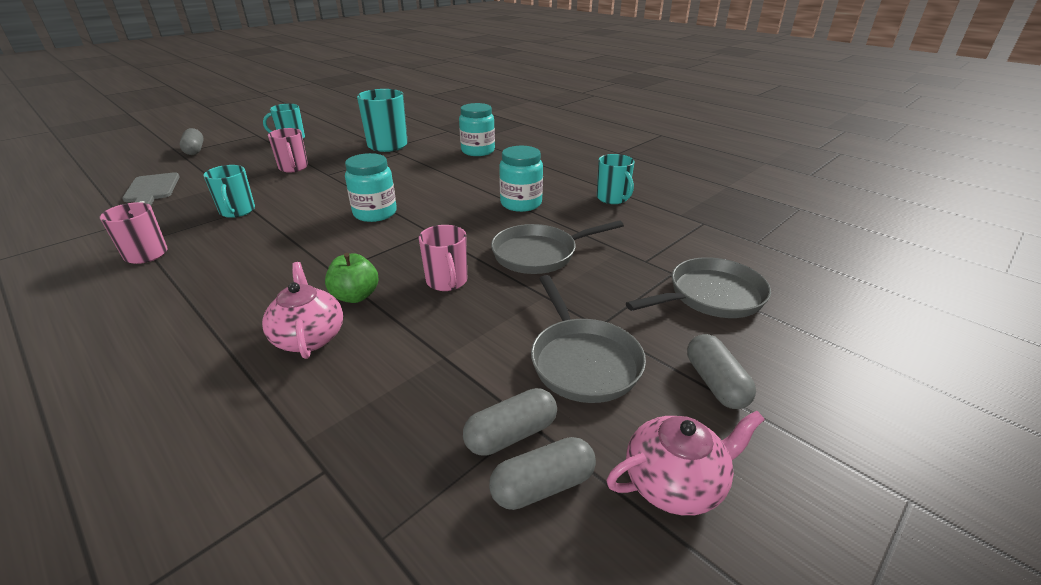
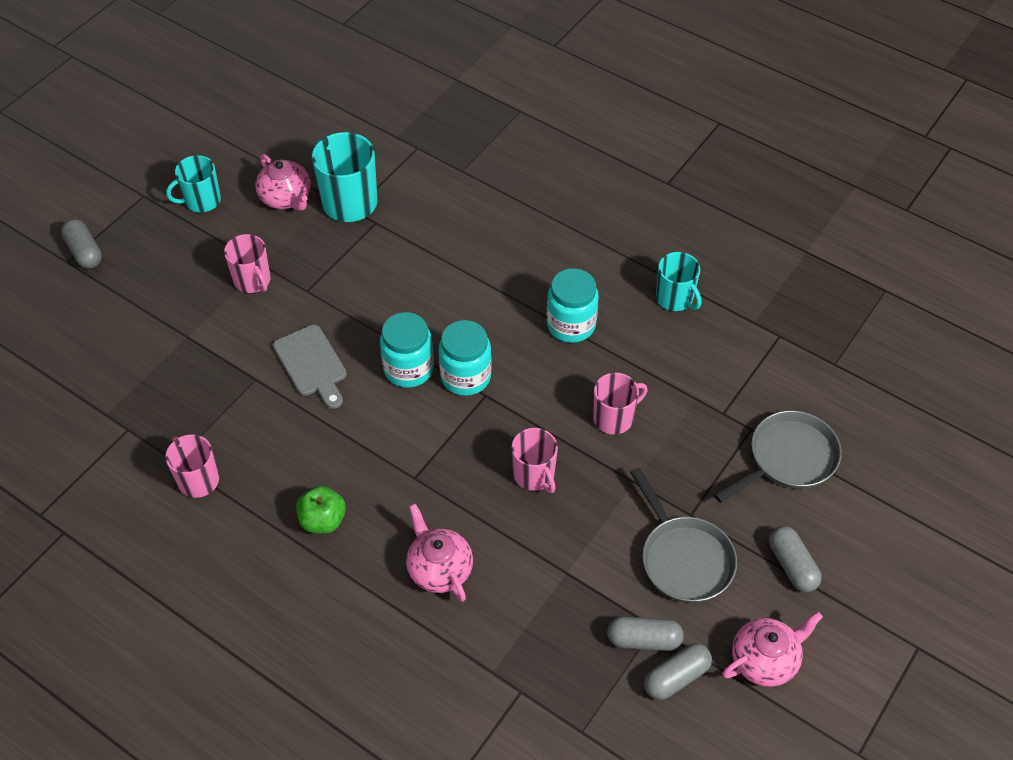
camera: 10 degrees left, 20 degrees up
grey cutting board [122,172,179,206] -> grey cutting board moved to [273,325,347,409]
turquoise mug [203,165,255,218] -> none
green apple [325,253,378,303] -> green apple moved to [296,486,346,534]
turquoise jar [459,103,495,156] -> turquoise jar moved to [439,320,492,396]
grey capsule [463,388,557,456] -> grey capsule turned 45 degrees clockwise [607,617,684,651]
grey pan [491,220,624,274] -> pink mug [593,373,648,435]
none -> pink teapot [255,154,311,211]

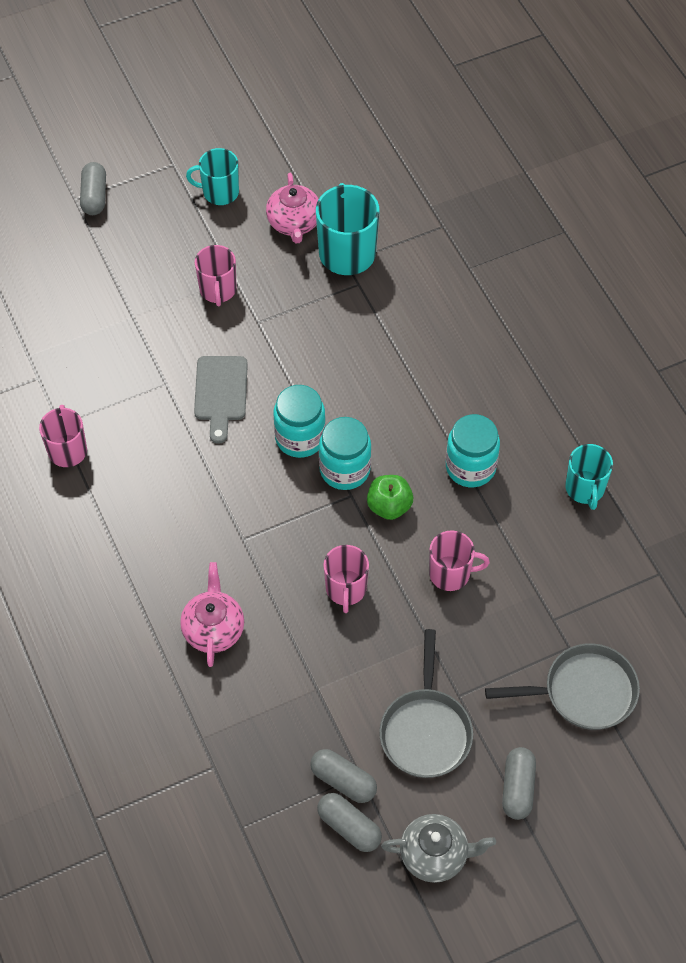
camera: 30 degrees right, 5 degrees up
green apple [296,486,346,534] -> green apple moved to [367,475,413,520]
grey capsule [644,643,712,700] -> grey capsule turned 45 degrees clockwise [317,793,382,852]
pink teapot [722,612,823,687] -> grey teapot [381,814,496,883]

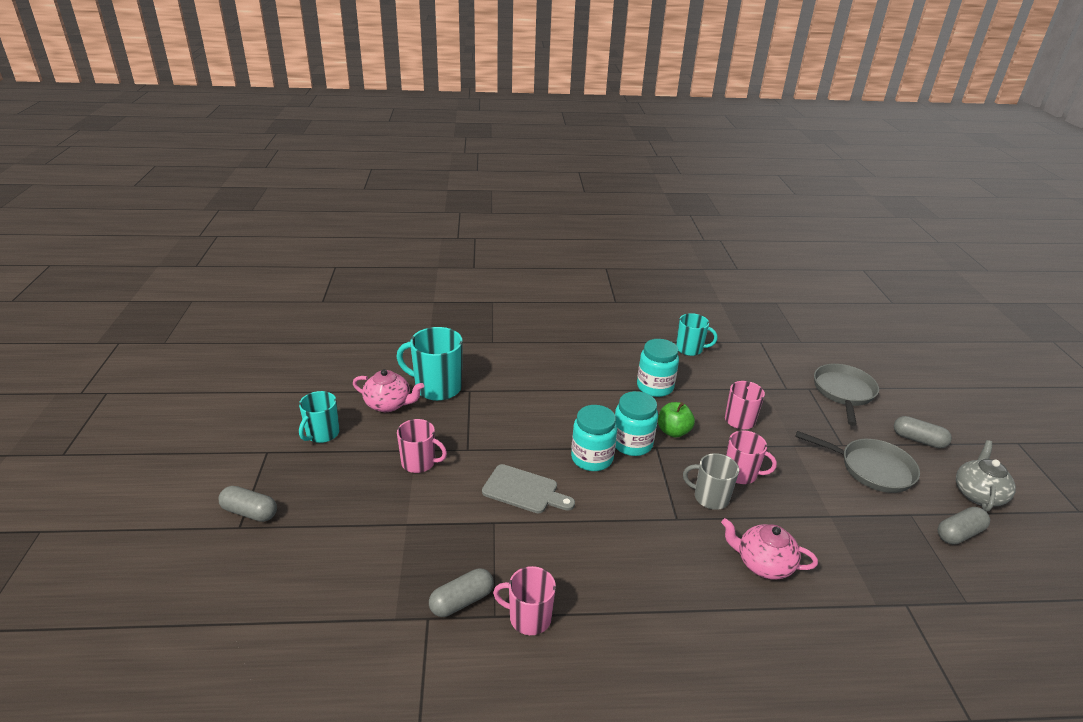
camera: 70 degrees left, 25 degrees down
grey capsule [310,749,377,803] -> grey capsule moved to [429,568,494,617]
none -> grey mug [683,453,739,510]

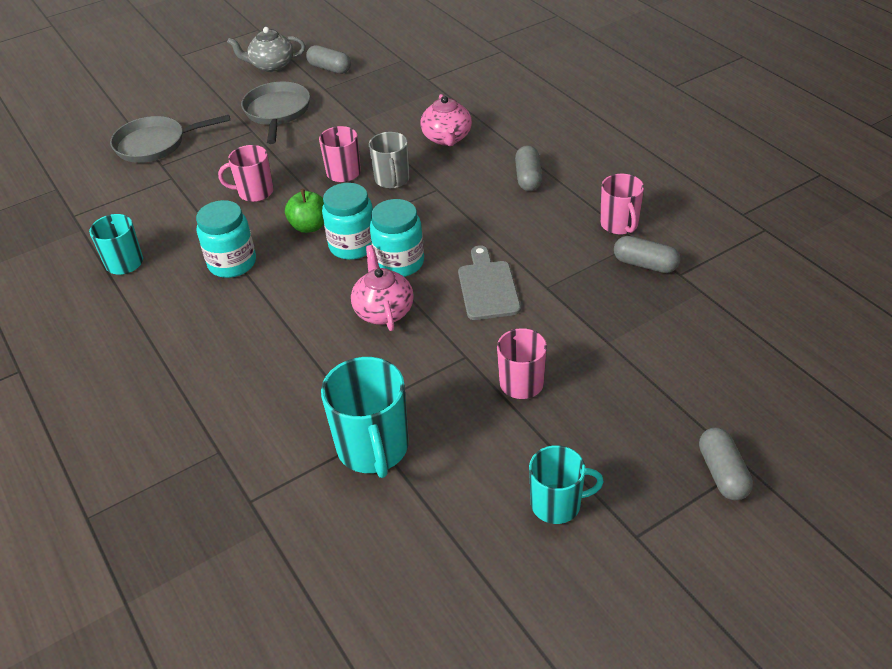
camera: 115 degrees left, 10 degrees up
pink teapot [353,369,424,412] -> pink teapot moved to [351,245,414,331]
grey capsule [894,416,952,448] -> grey capsule moved to [515,145,542,191]

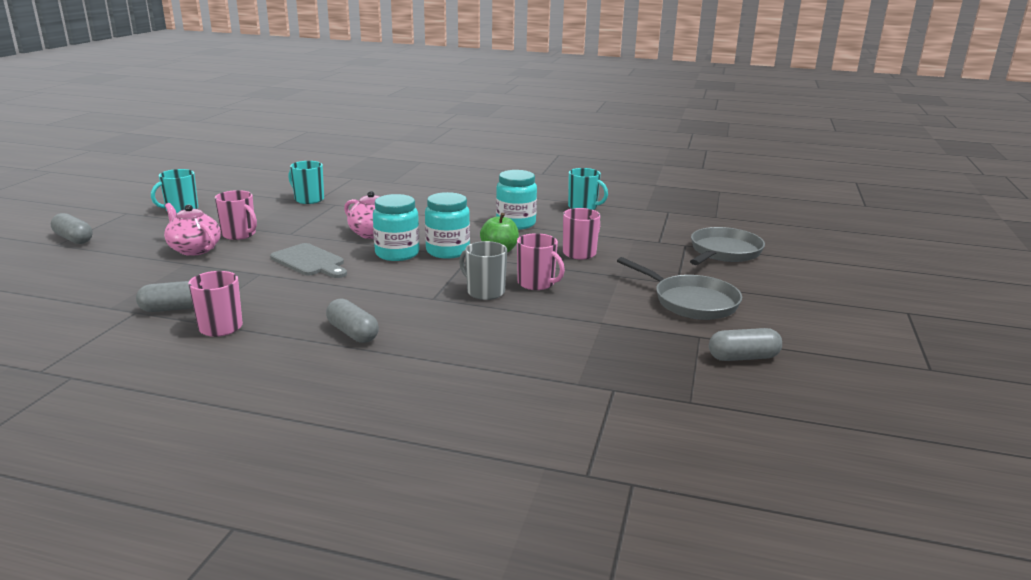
camera: 135 degrees right, 20 degrees down
grey teapot [227,27,305,72] -> none
turquoise mug [321,357,409,478] -> turquoise mug [288,161,324,204], size x0.64
pink teapot [421,94,472,146] -> pink teapot moved to [164,203,221,256]

